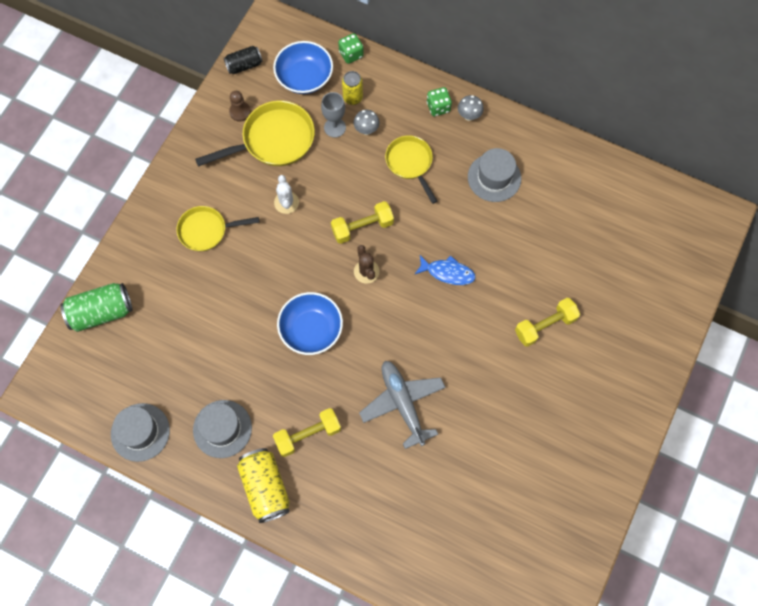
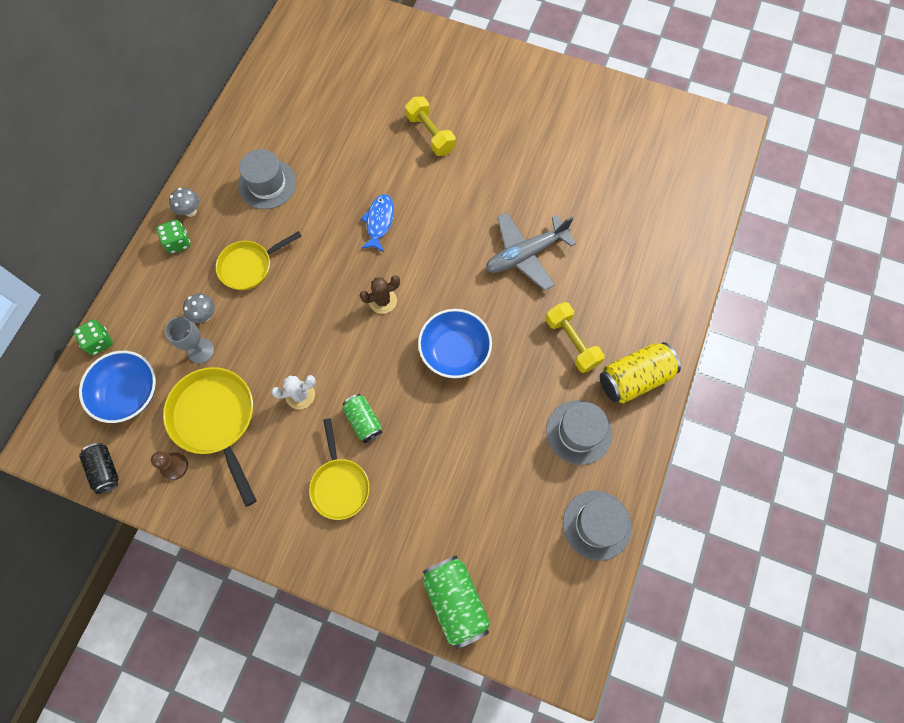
camera: 95 degrees left, 0 degrees up
yellow dumbbell [331,201,394,244] -> none
yellow can [342,71,363,105] -> none
none -> green can [342,394,382,443]

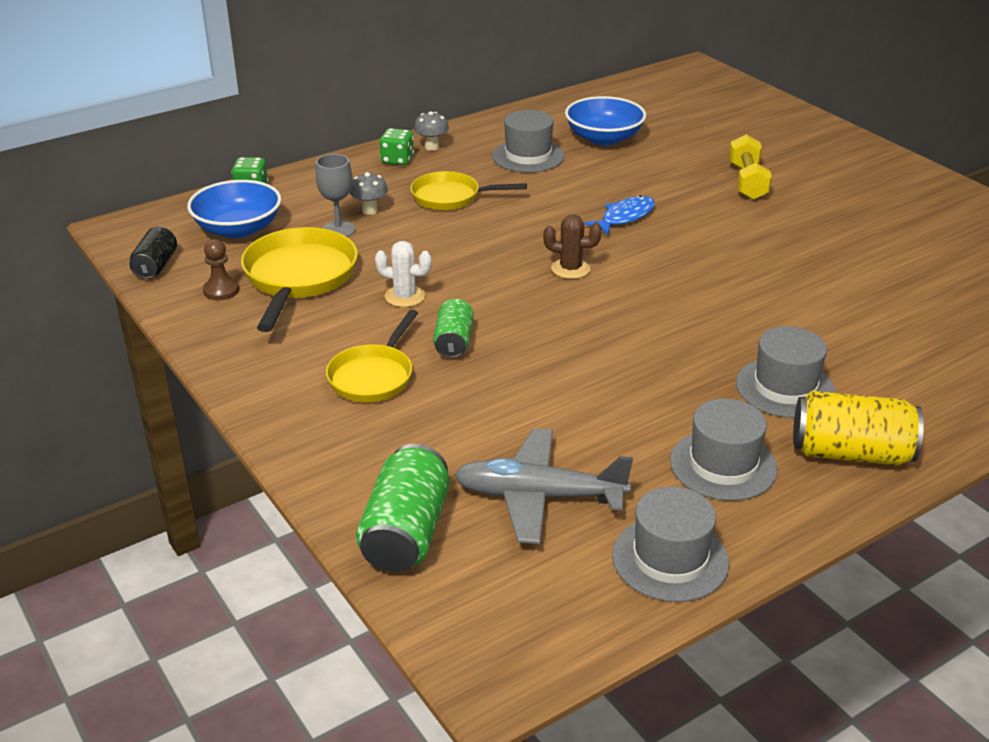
camera: 35 degrees right, 35 degrees down
blue bowl [418,309,492,378] -> blue bowl moved to [565,96,646,146]
grey plane [486,213,576,291] -> grey plane moved to [454,428,633,544]
yellow dumbbell [546,302,605,373] -> grey hat [736,326,835,418]

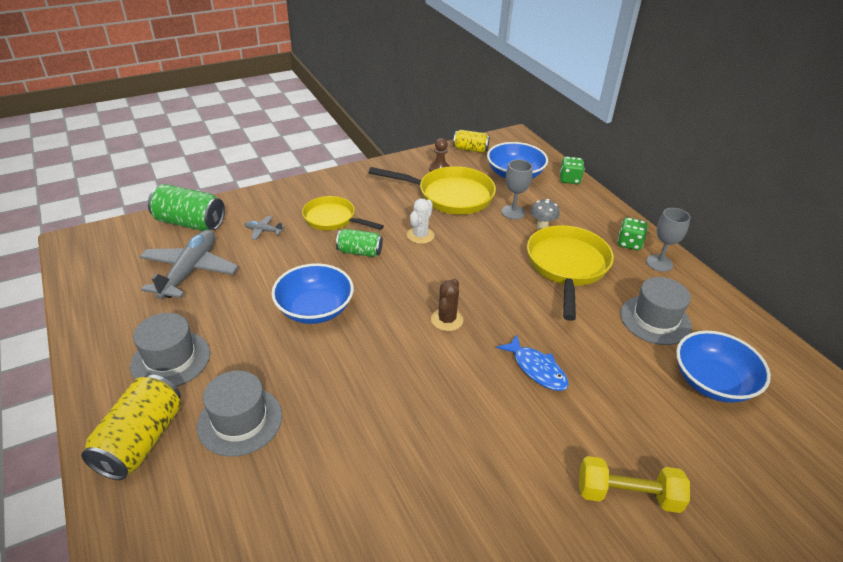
camera: 95 degrees right, 5 degrees up
black can [129,227,177,279] -> yellow can [453,130,490,153]
yellow pan [410,171,527,210] -> yellow pan [527,225,614,321], size x1.53
grey mushroom [414,111,449,151] -> grey goblet [646,208,690,272]
grey hat [612,486,730,602] -> none
none -> grey plane [244,216,285,240]
none -> blue bowl [272,263,354,324]

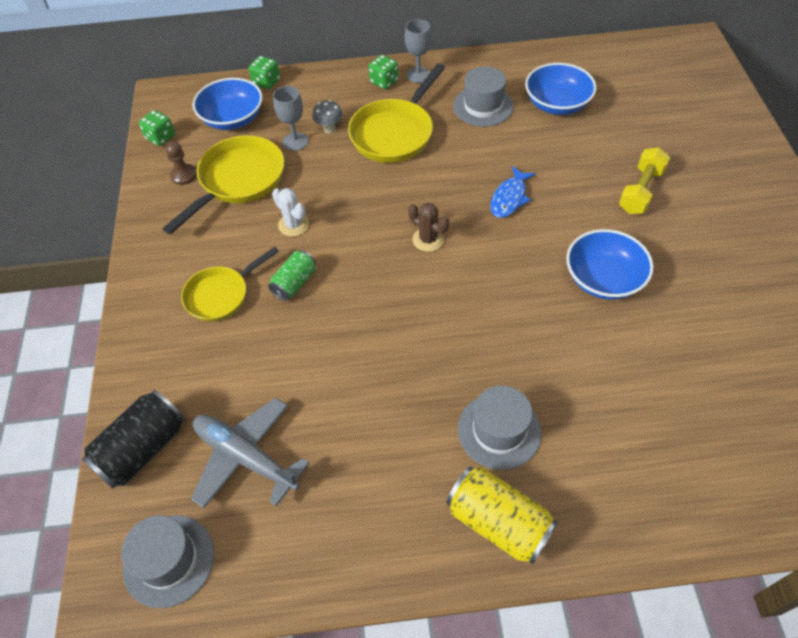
camera: 65 degrees left, 15 degrees up
grey hat [130,313,210,387] -> grey hat moved to [121,515,214,608]
green can [148,184,225,231] -> black can [81,390,185,488]
grey plane [244,216,285,240] -> none
blue bowl [272,263,354,324] -> blue bowl moved to [566,229,654,300]
yellow can [453,130,490,153] -> green dice [139,110,175,146]
blue fish [496,335,569,391] -> blue fish turned 135 degrees clockwise [490,166,536,218]
yellow pan [527,225,614,321] -> yellow pan turned 90 degrees counterclockwise [348,63,445,163]

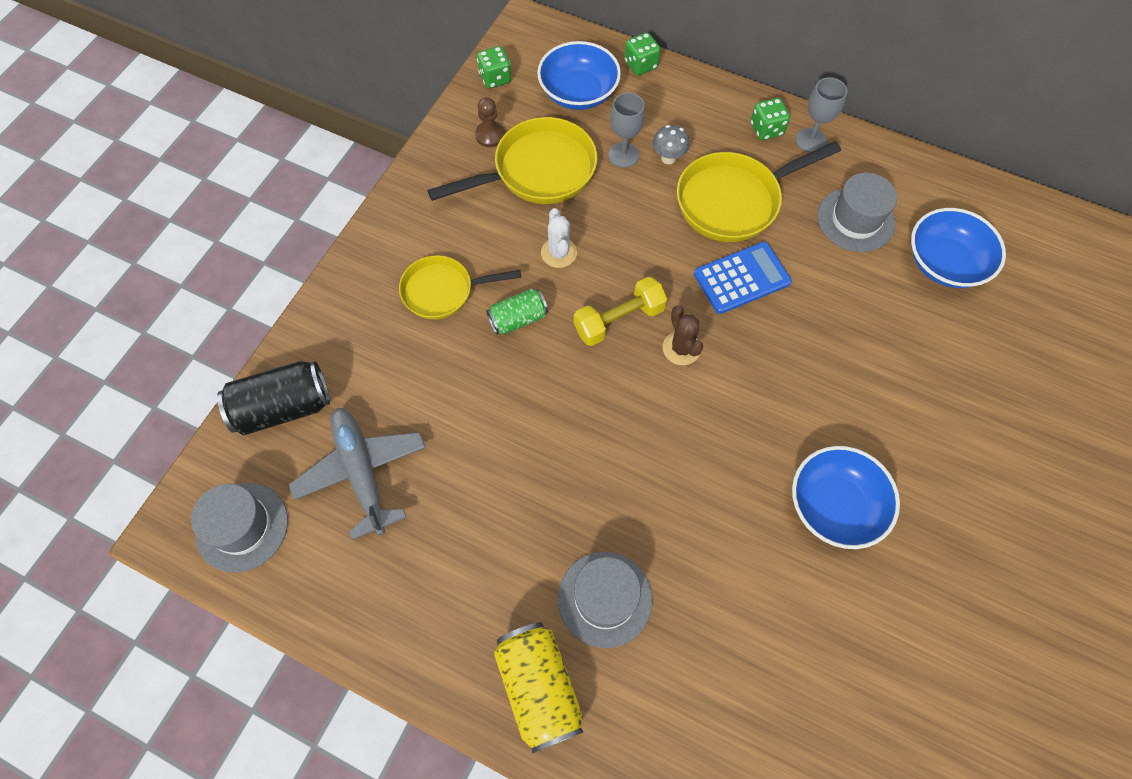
camera: 30 degrees right, 10 degrees up
blue fish [490,166,536,218] -> none
yellow dumbbell [619,147,670,214] -> yellow dumbbell moved to [574,277,667,346]
none -> blue calculator [694,242,792,314]

